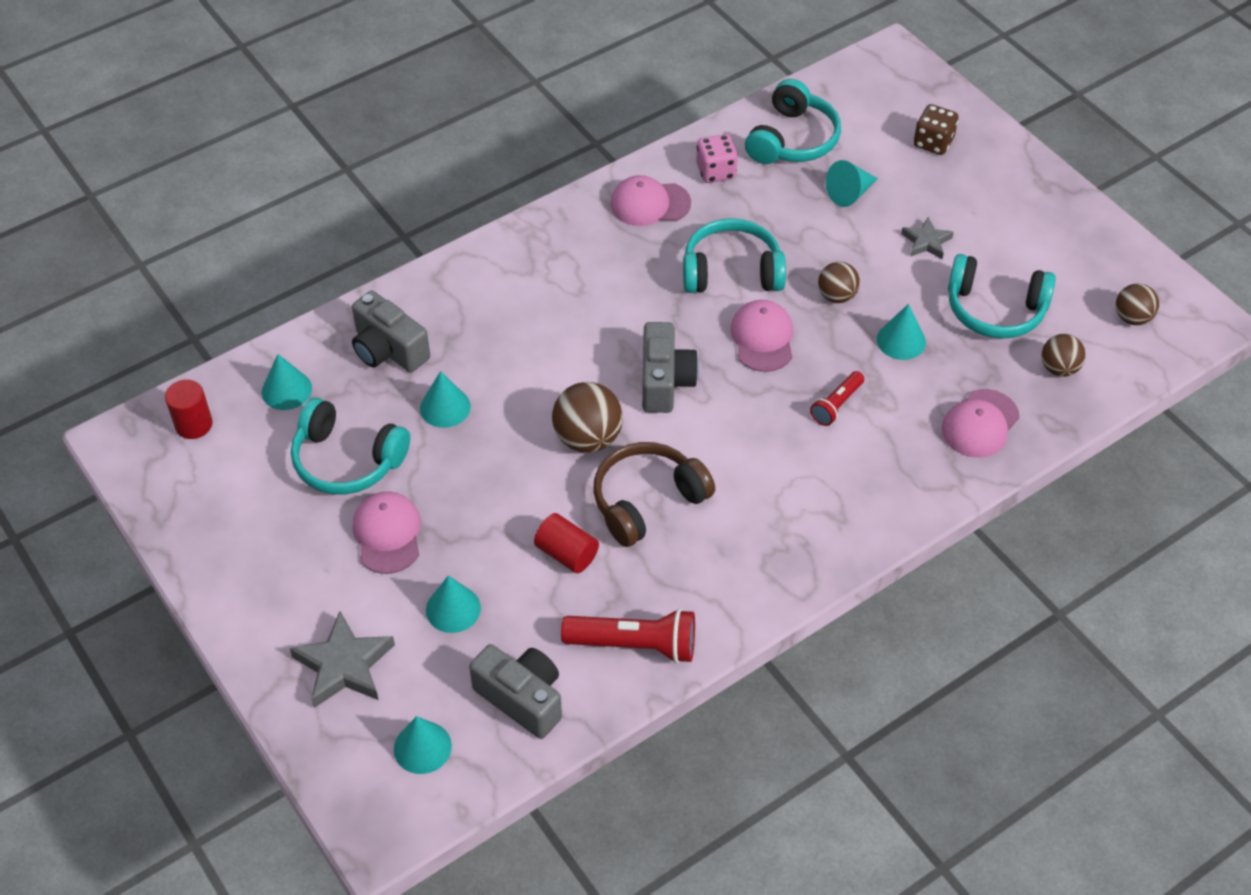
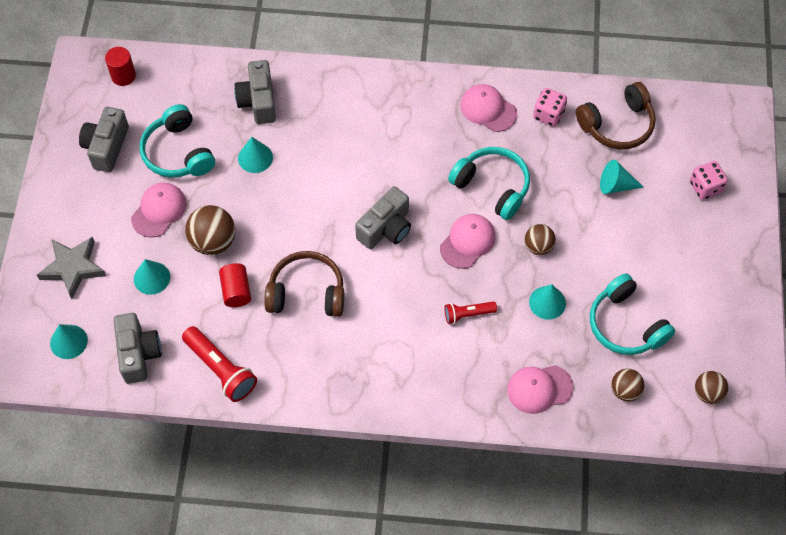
camera: 40 degrees right, 10 degrees up
turquoise cone [262,354,312,410] -> none
brown ball [552,382,623,453] -> brown ball moved to [185,205,235,255]
turquoise headphones [745,79,841,164] -> brown headphones [576,82,656,149]
grey star [901,217,954,259] -> none
brown dice [914,104,958,155] -> pink dice [690,161,728,200]
none -> grey camera [79,107,129,172]

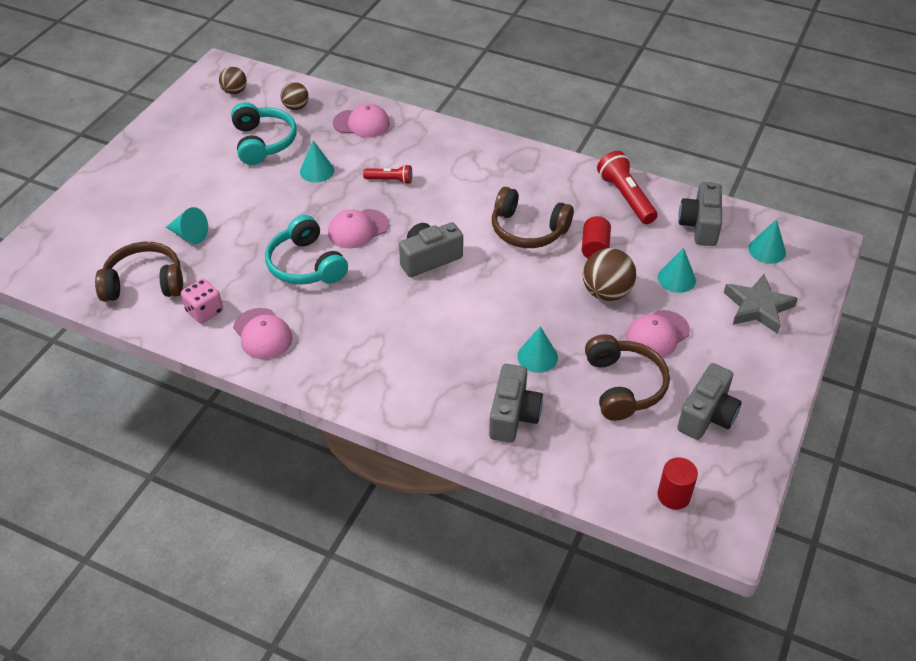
camera: 160 degrees left, 15 degrees down
turquoise headphones [140,104,215,178] -> brown headphones [585,334,670,421]
brown ball [525,224,556,255] -> none
pink dice [690,161,728,200] -> none

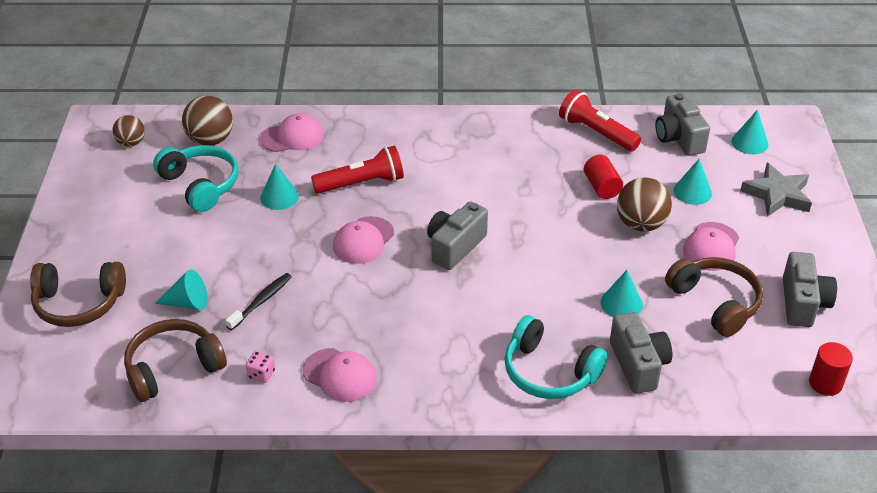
camera: 25 degrees left, 5 degrees down
pink dice [181,279,223,323] -> pink dice [246,351,275,383], size x0.65
turquoise headphones [265,215,348,285] -> turquoise headphones moved to [504,315,607,399]
brown ball [281,82,309,110] -> brown ball [182,96,233,146], size x1.60
red flashlight [363,164,412,184] -> red flashlight [311,146,404,194], size x1.71
brown headphones [492,187,574,248] -> brown headphones moved to [30,262,126,327]
none -> black toothbrush [225,273,292,330]

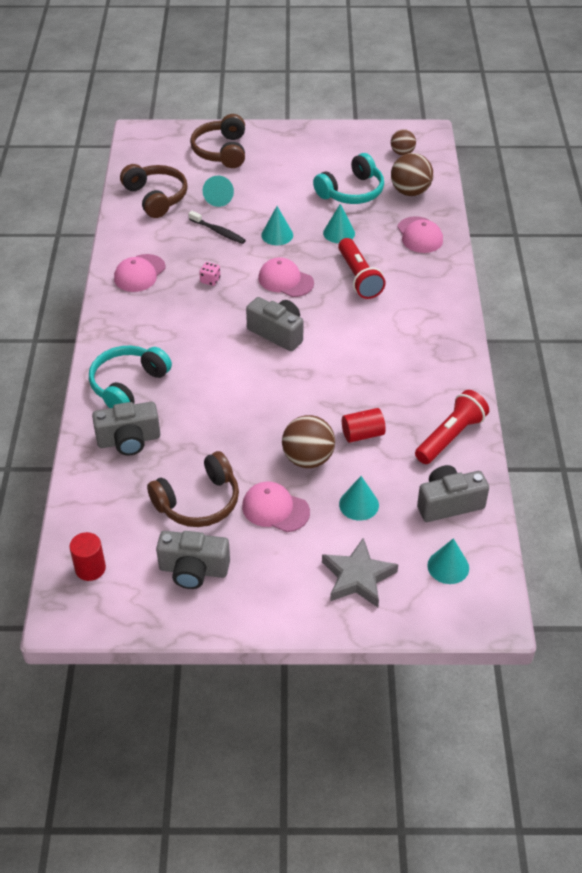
camera: 90 degrees right, 5 degrees up
pink dice [246,351,275,383] -> pink dice moved to [199,262,220,286]
turquoise cone [601,270,643,317] -> turquoise cone moved to [261,206,293,245]

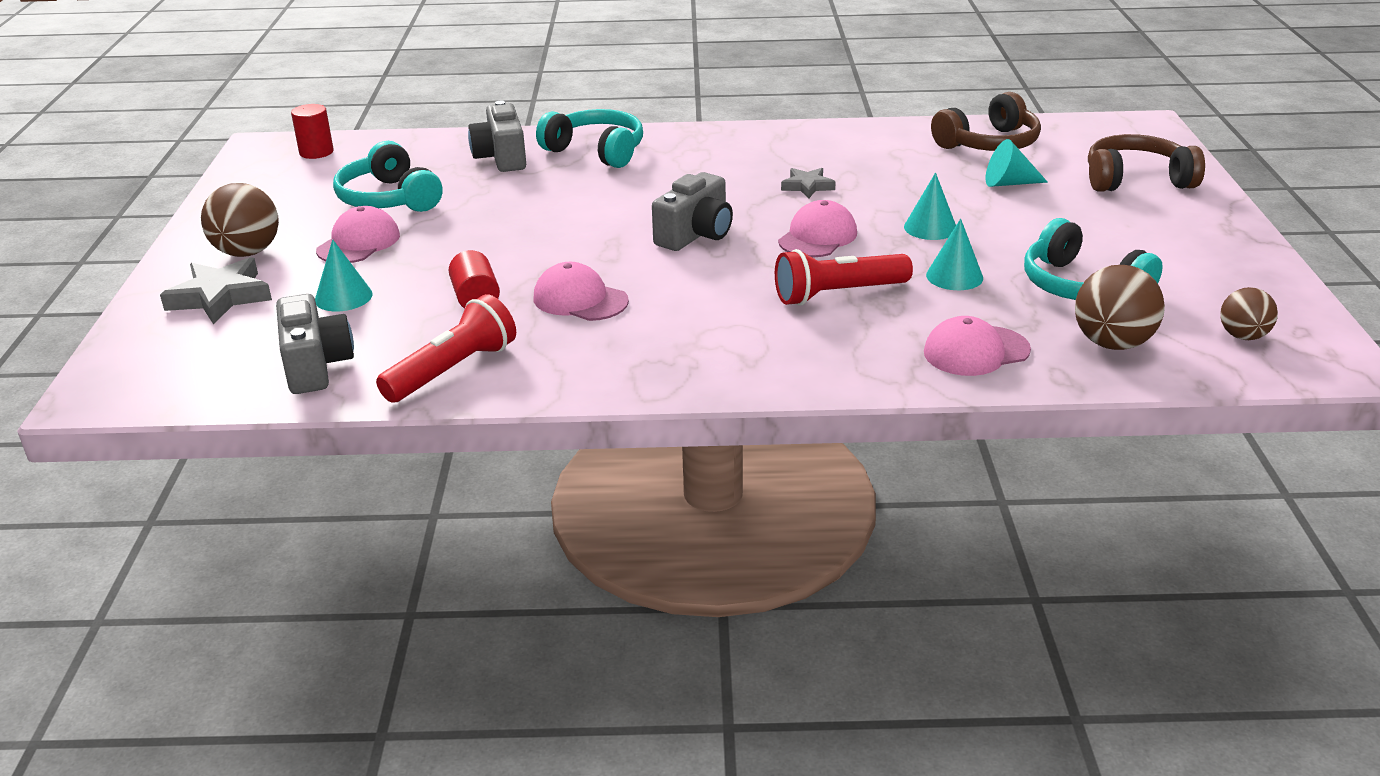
camera: 90 degrees right, 15 degrees down
pink cap [114,254,165,292] -> pink cap moved to [534,262,629,321]
brown headphones [147,451,239,527] -> turquoise headphones [333,141,442,212]
grey camera [156,531,230,589] -> none
black toothbrush [188,211,246,244] -> none
pink dice [199,262,220,286] -> grey star [781,168,836,198]
brown ball [282,415,335,468] -> brown ball moved to [201,183,279,257]
red flashlight [415,390,489,464] -> red flashlight turned 90 degrees counterclockwise [376,294,516,403]
turquoise cone [427,538,469,584] -> none

